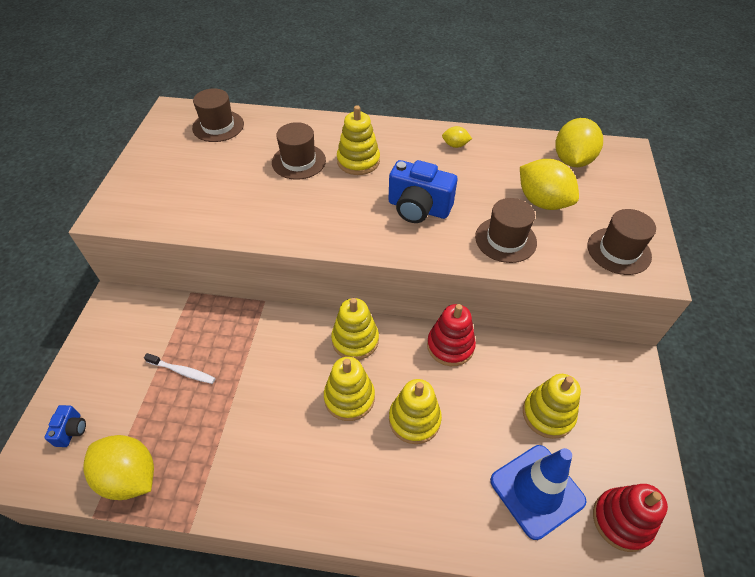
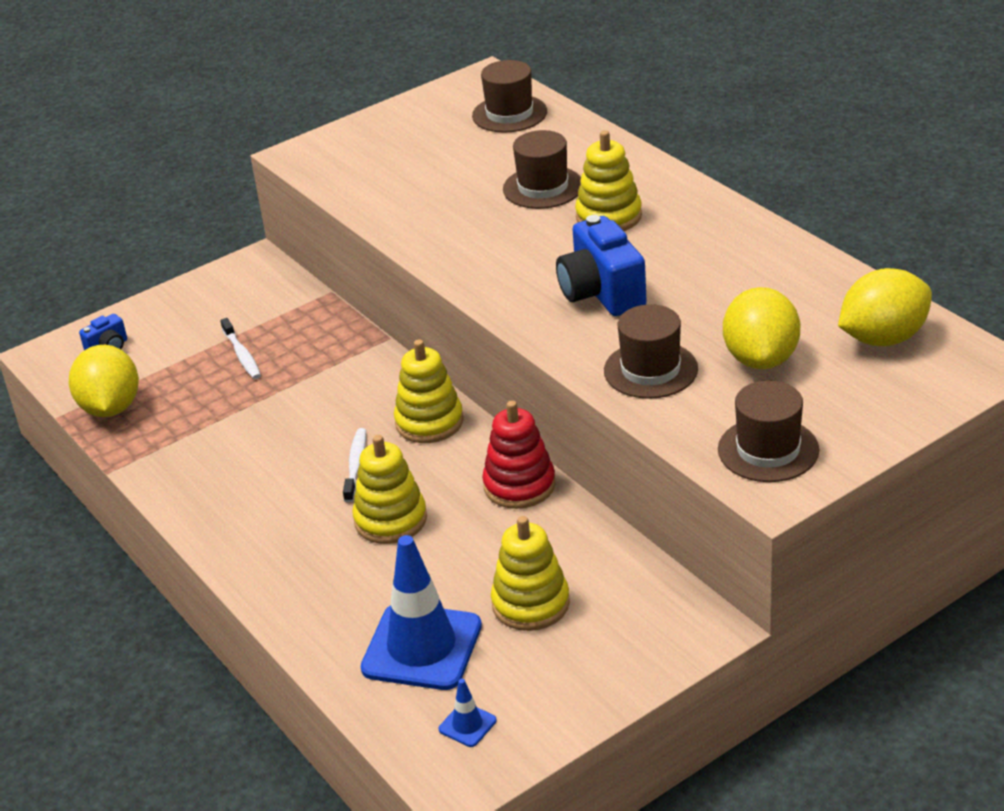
camera: 50 degrees right, 15 degrees down
yellow stacking toy [324,357,375,421] -> white toothbrush [343,428,366,502]
yellow lemon [442,126,472,148] -> none
red stacking toy [593,484,668,552] -> blue traffic cone [439,679,497,747]

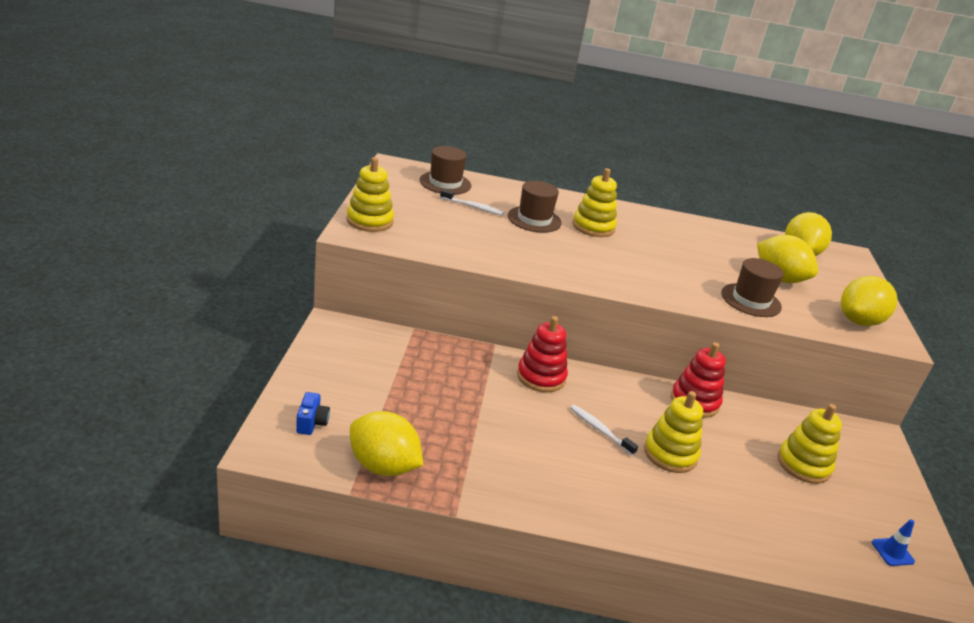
camera: 55 degrees left, 5 degrees down
white toothbrush [220,318,261,379] -> white toothbrush moved to [440,189,504,216]
blue traffic cone [361,535,482,690] -> none
yellow stacking toy [394,339,464,443] -> yellow stacking toy moved to [347,157,394,232]
blue camera [556,215,647,316] -> none
brown hat [718,380,819,482] -> yellow lemon [841,276,898,326]
none -> red stacking toy [517,316,568,392]

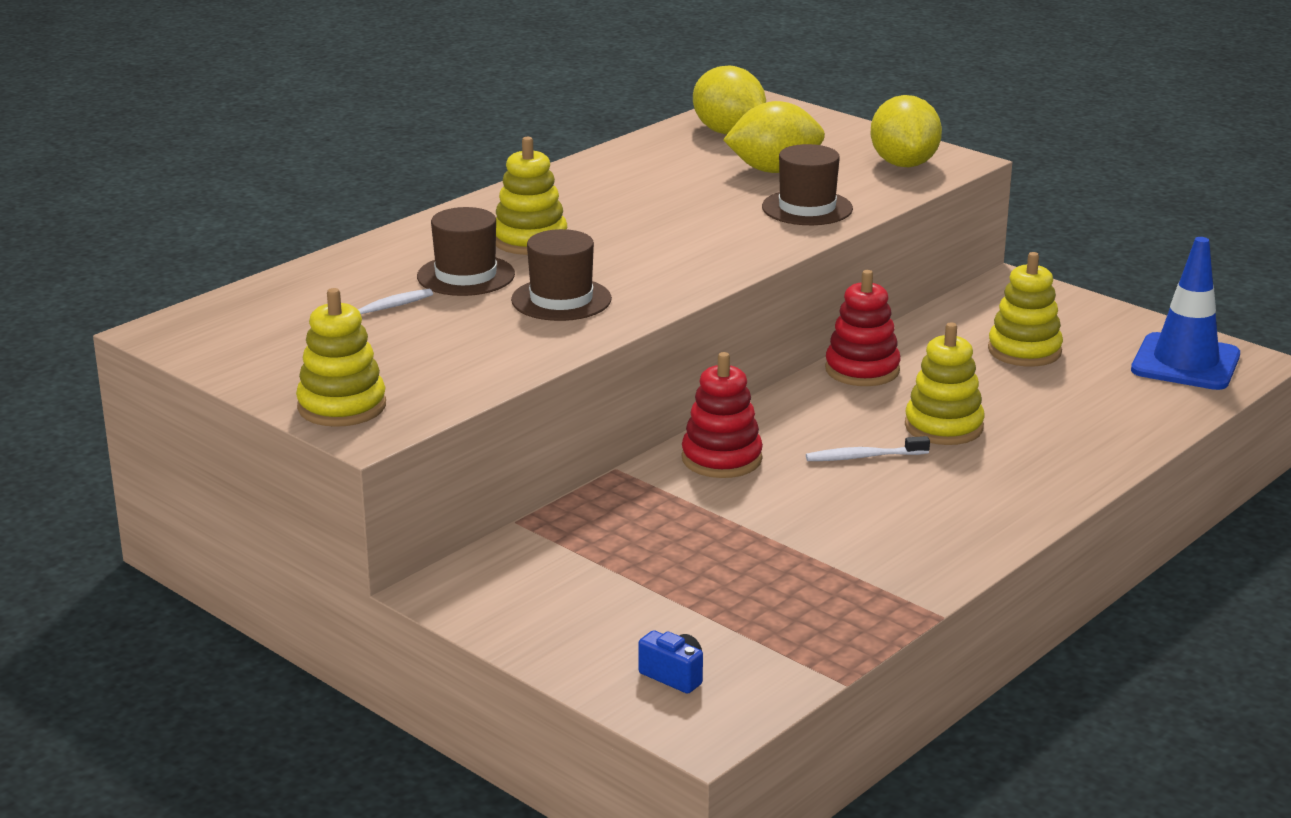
camera: 50 degrees left, 5 degrees down
yellow lemon [350,411,423,476] -> none
brown hat [420,146,471,195] -> brown hat moved to [511,229,612,321]
blue traffic cone [872,519,915,566] -> blue traffic cone [1131,237,1240,390], size x2.38

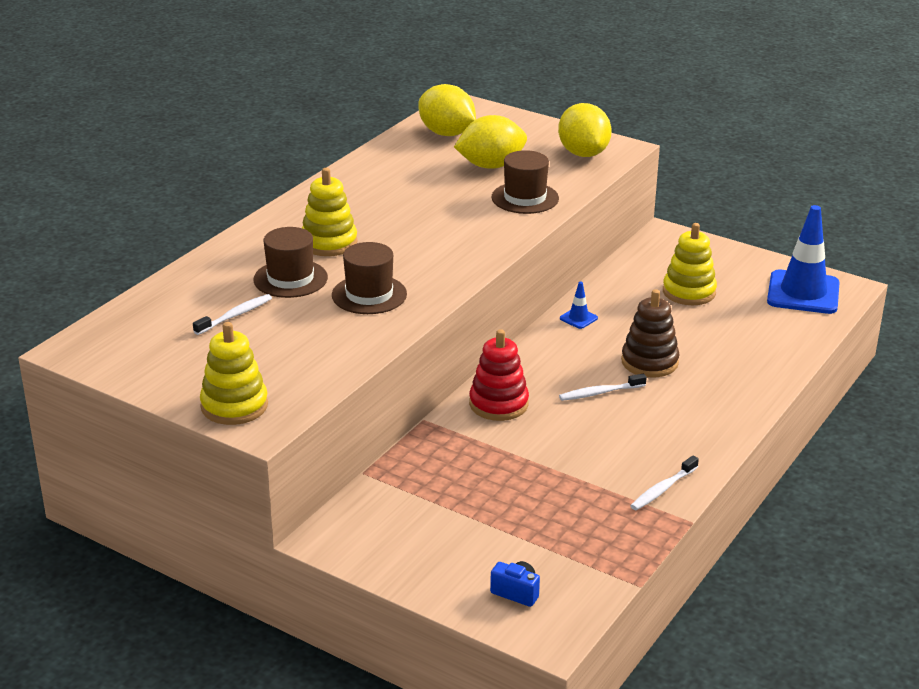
camera: 10 degrees left, 5 degrees up
red stacking toy [825,270,901,386] -> blue traffic cone [560,282,598,329]
yellow stacking toy [905,322,985,445] -> brown stacking toy [621,289,679,377]
none -> white toothbrush [630,456,699,510]

